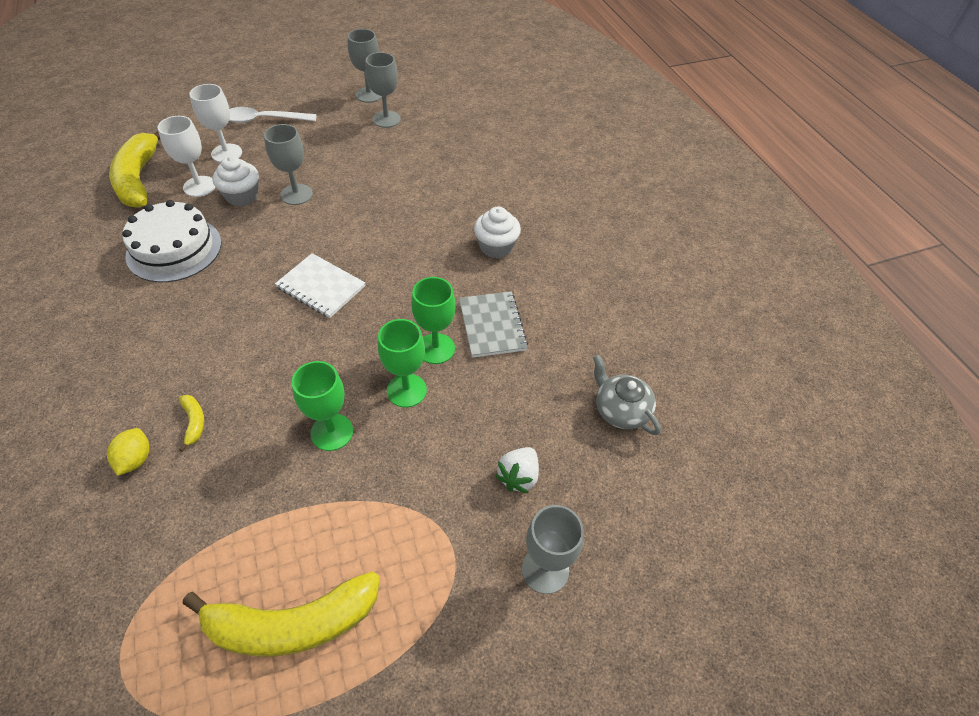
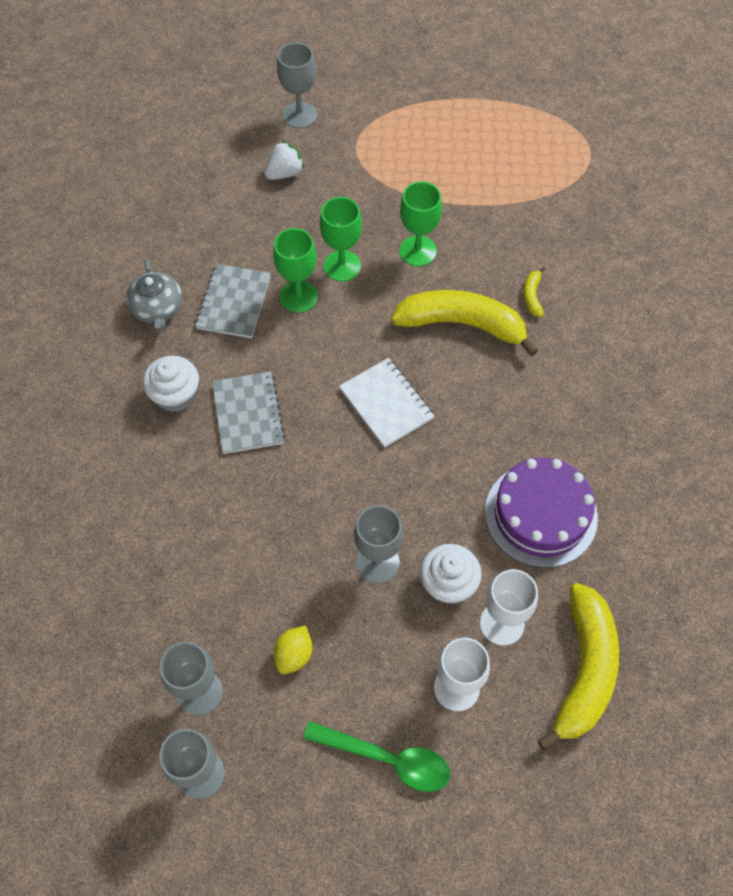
camera: 155 degrees left, 10 degrees up
yellow lemon [107,428,149,476] -> yellow lemon moved to [273,626,312,674]
white cake [122,200,221,282] -> purple cake [485,457,598,568]
yellow banana [182,571,380,656] -> yellow banana moved to [391,290,538,357]
white spoon [229,107,317,123] -> green spoon [303,721,450,792]
grey teapot [593,355,661,435] -> grey teapot moved to [126,259,182,332]
none -> grey notebook [212,371,285,454]

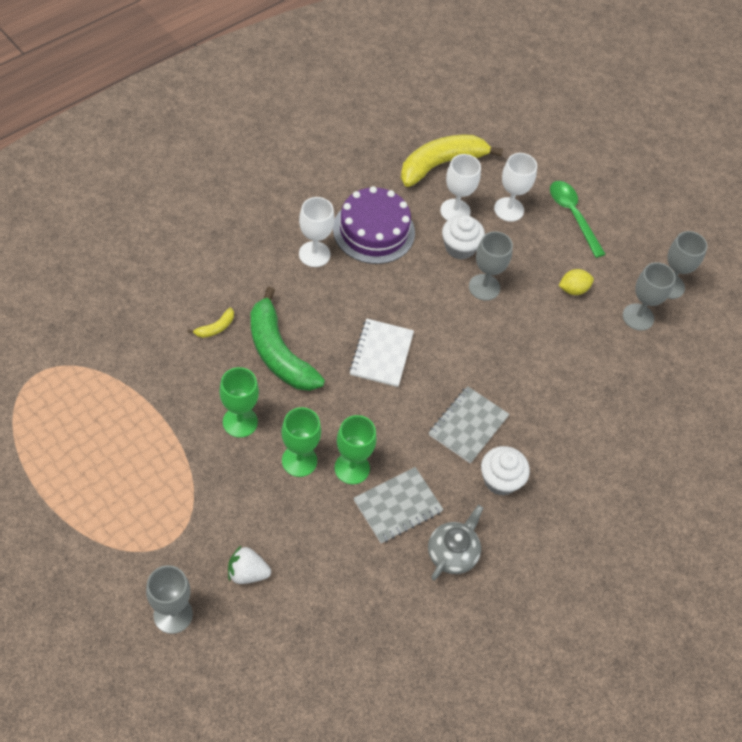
camera: 140 degrees left, 5 degrees down
yellow banana [391,290,538,357] -> green banana [251,287,325,391]
none -> white goblet [299,197,335,267]

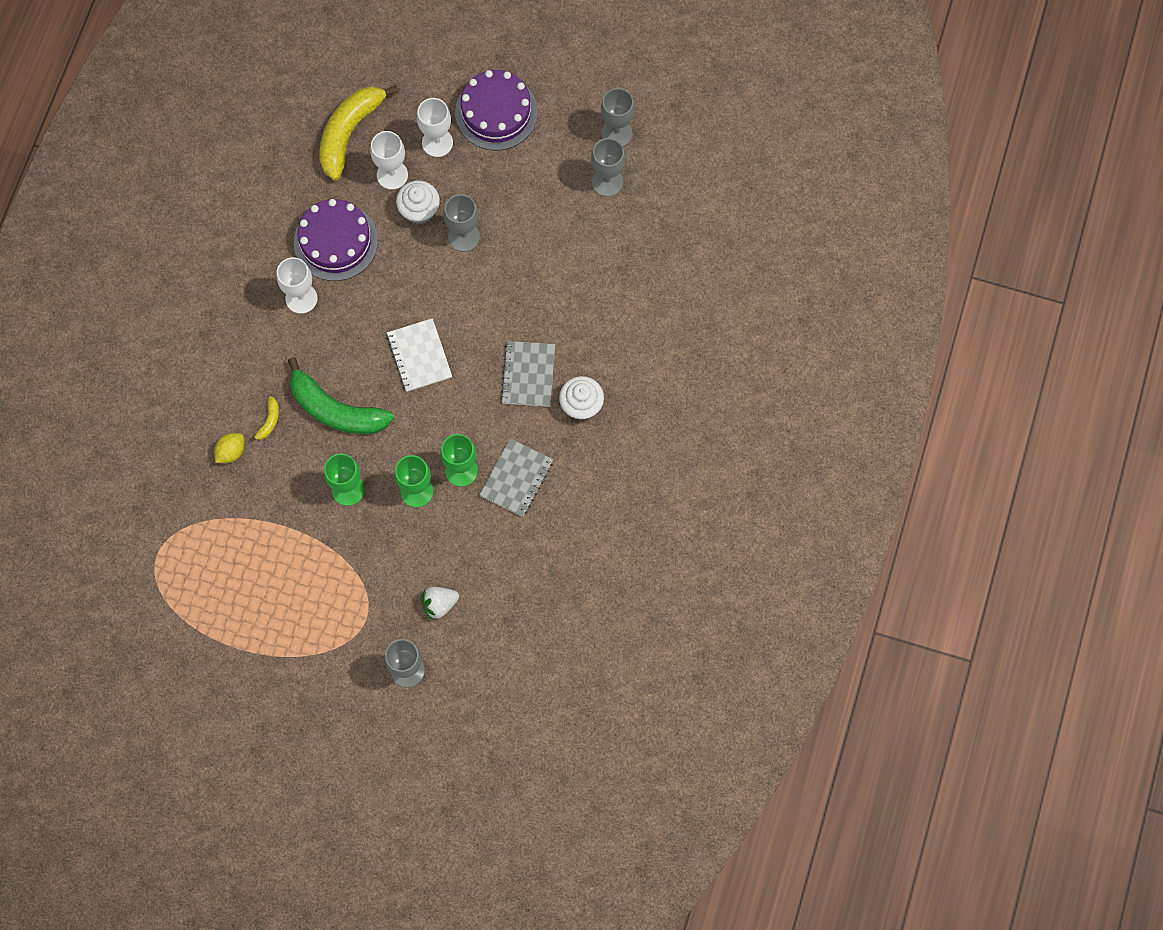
camera: 25 degrees left, 15 degrees up
grey teapot [428,505,483,580] -> none
green spoon [550,181,606,258] -> purple cake [455,70,538,150]
yellow lemon [559,269,594,295] -> yellow lemon moved to [214,433,244,463]

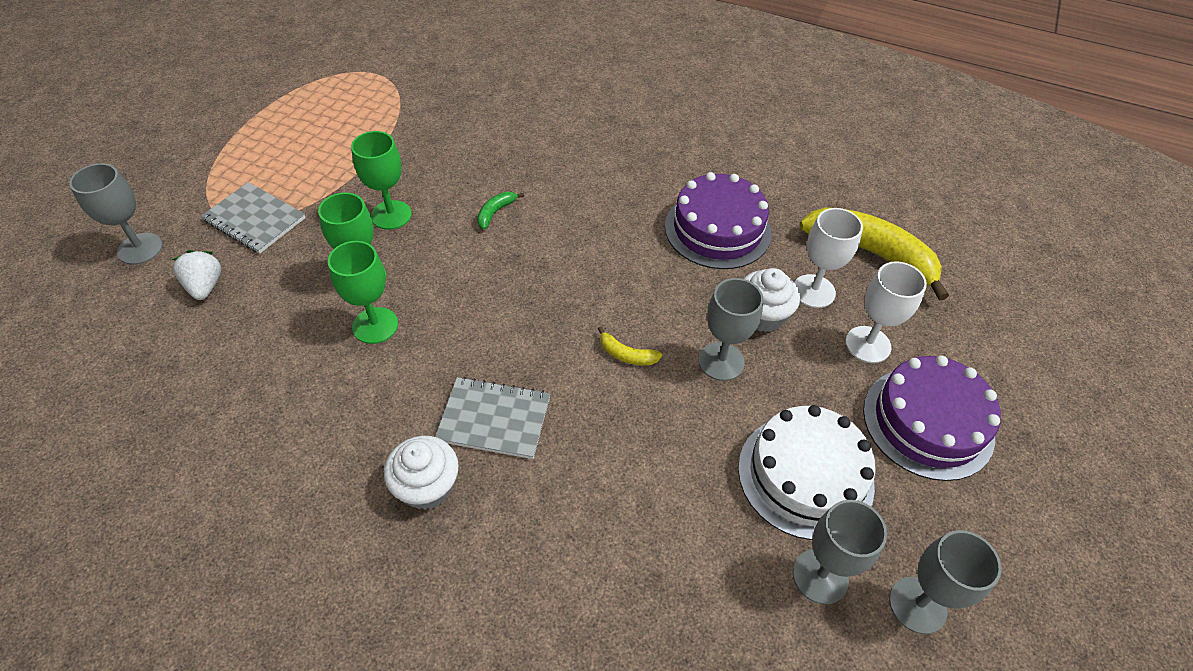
camera: 95 degrees right, 20 degrees down
yellow lemon [214,433,244,463] -> none
yellow banana [250,396,279,442] -> yellow banana moved to [598,326,662,365]
white goblet [277,257,318,314] -> none
green banana [288,357,394,434] -> green banana [477,192,524,230], size x0.41
white notebook [387,318,452,392] -> none
grey notebook [480,439,553,517] -> grey notebook moved to [201,182,306,253]
none -> white cake [738,405,876,540]

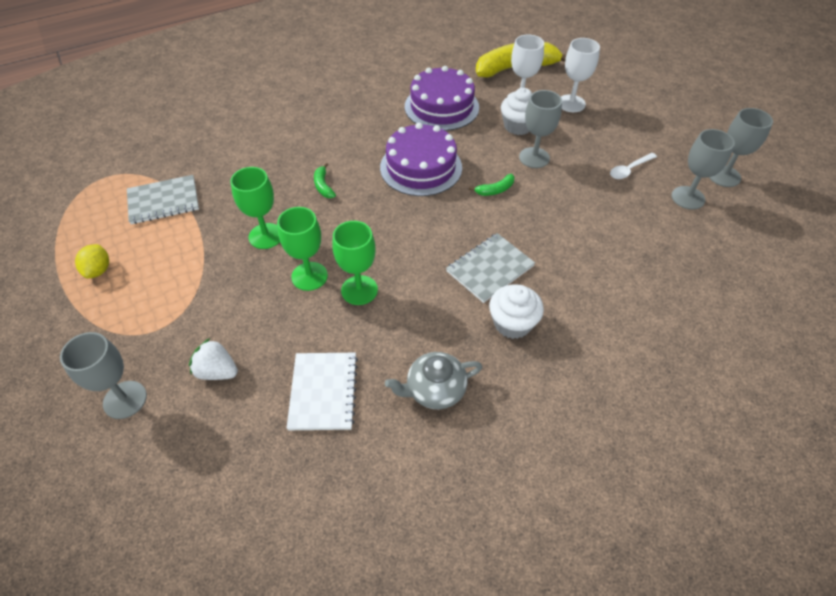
camera: 50 degrees left, 0 degrees up
grey notebook [201,182,306,253] -> grey notebook moved to [127,175,199,224]
yellow banana [598,326,662,365] -> green banana [469,174,515,196]
white cake [738,405,876,540] -> white spoon [610,153,657,179]
purple cake [863,355,1001,481] -> purple cake moved to [380,123,462,196]
none -> yellow lemon [75,244,109,278]
none -> white notebook [287,353,358,430]
none -> grey teapot [385,352,482,409]

